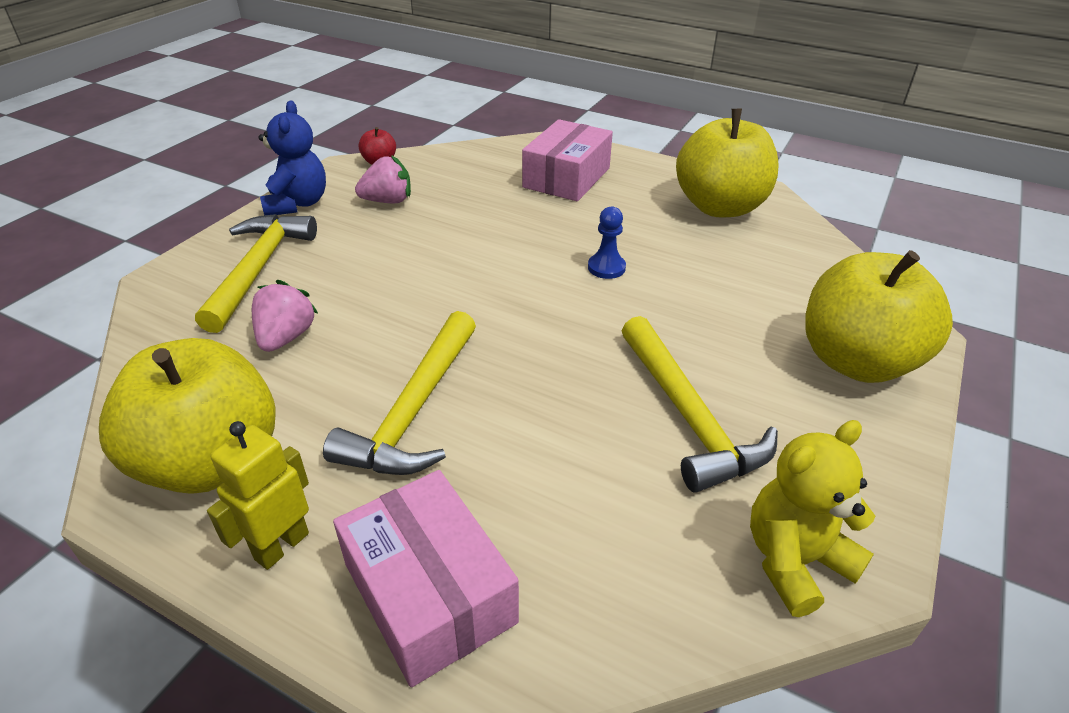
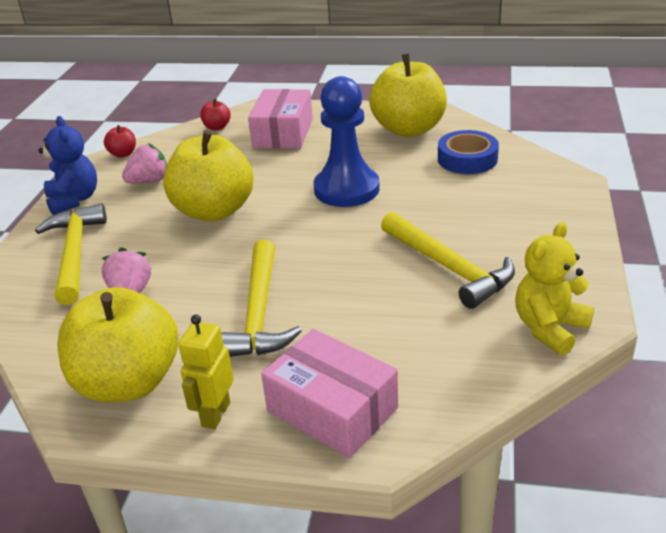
camera: 15 degrees left, 5 degrees down
blue pawn [588,206,626,279] -> blue pawn [314,76,380,207], size x2.25
yellow apple [805,250,953,383] -> yellow apple moved to [163,130,253,222]
none -> red apple [200,99,231,130]
none -> blue tape [438,130,499,174]

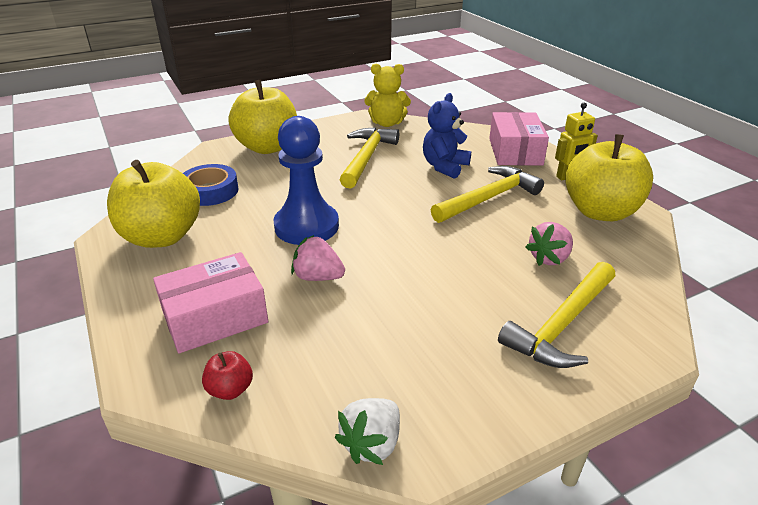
camera: 130 degrees left, 0 degrees up
blue teddy bear [38,116,97,215] -> blue teddy bear moved to [423,93,471,179]
red apple [104,125,136,158] -> white strawberry [335,398,400,465]
pink strawberry [122,143,167,183] -> pink strawberry moved to [291,235,345,281]
yellow apple [163,130,253,222] -> yellow apple moved to [228,80,297,154]

